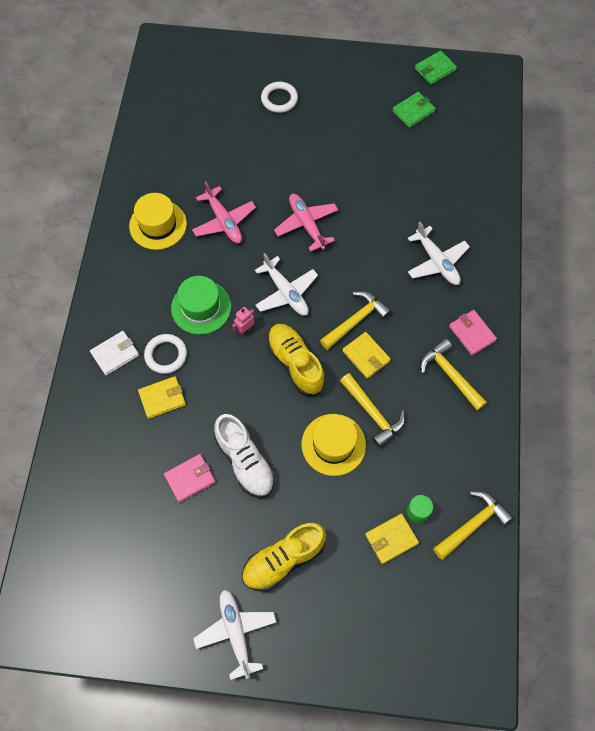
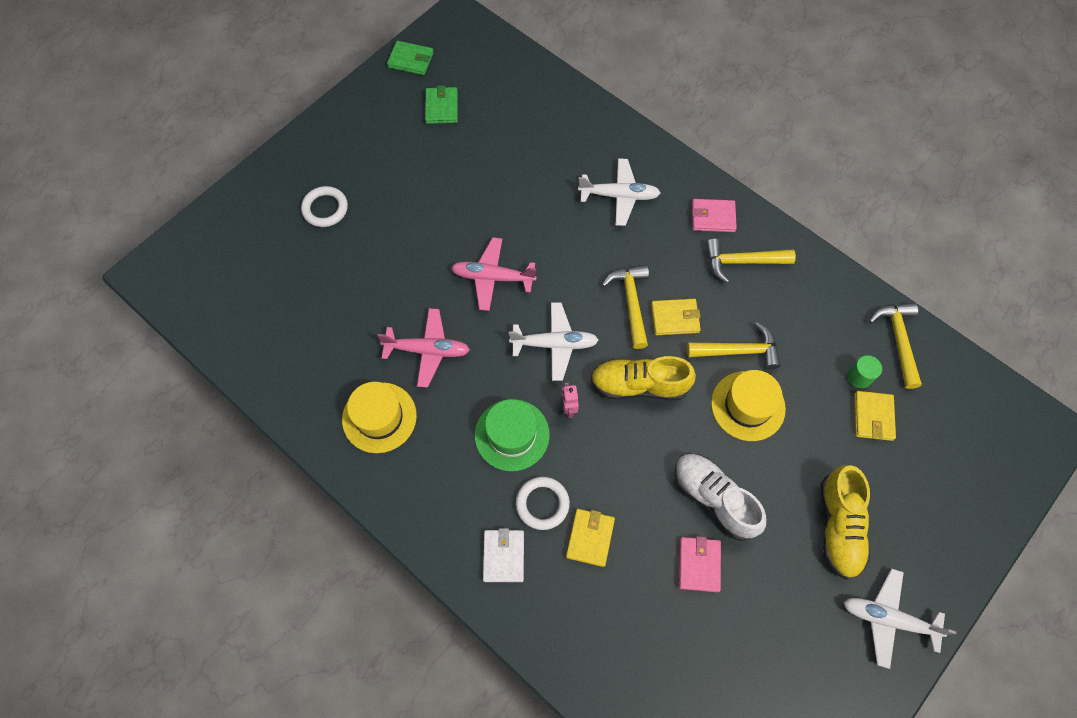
camera: 55 degrees left, 0 degrees up
white shoe [214,414,275,498] -> white shoe turned 135 degrees counterclockwise [675,453,766,541]
green wallet [415,51,457,85] -> green wallet turned 75 degrees counterclockwise [387,41,434,75]

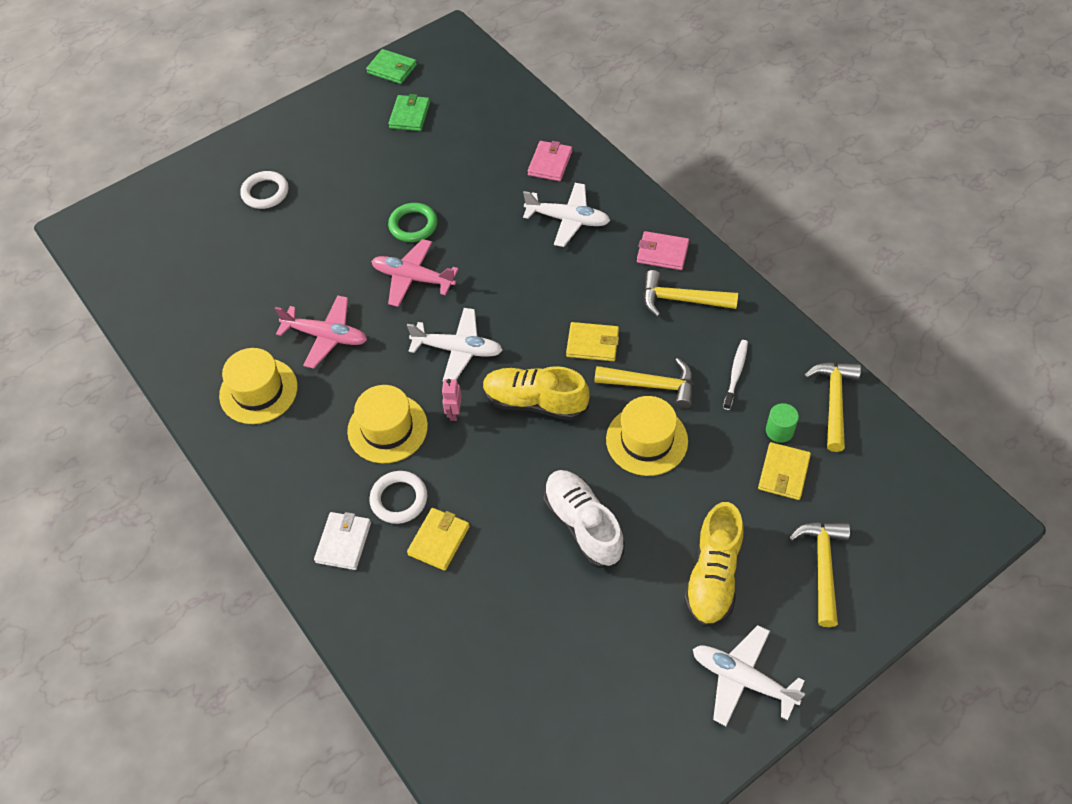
camera: 15 degrees right, 10 degrees down
green hat [475,399,550,471] -> yellow hat [347,385,428,463]
yellow hammer [602,265,649,349] -> yellow hammer moved to [788,522,850,627]
pink wallet [679,536,721,592] -> pink wallet moved to [528,141,572,181]
none -> green ring [388,203,437,242]
none -> white toothbrush [723,340,748,410]

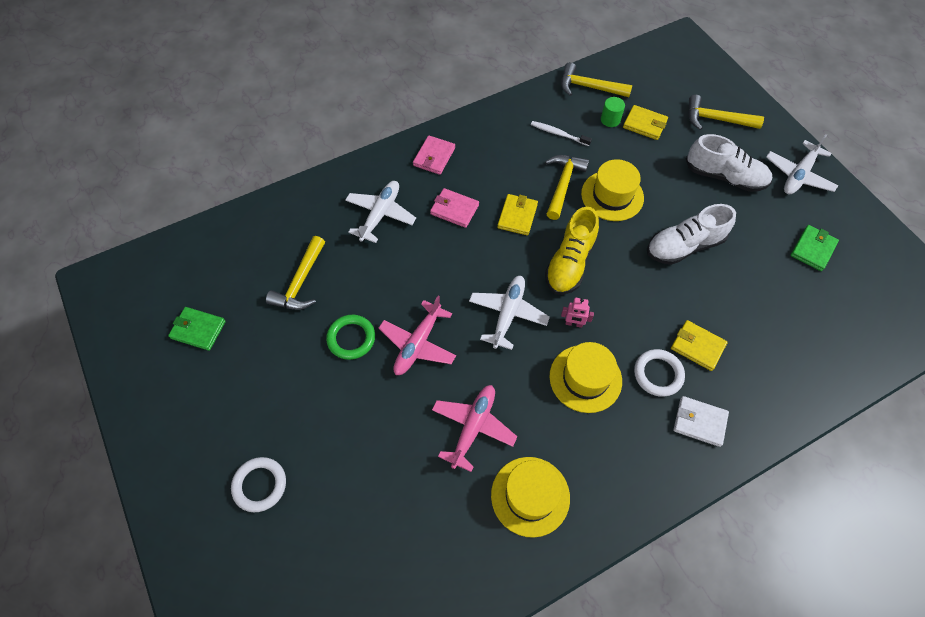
camera: 85 degrees left, 5 degrees up
green wallet [366,49,417,84] -> green wallet moved to [791,225,839,271]
pink wallet [528,141,572,181] -> pink wallet moved to [430,188,479,228]
yellow hammer [643,270,738,317] -> yellow hammer moved to [266,236,325,310]
yellow shoe [684,502,744,627] -> white shoe [686,134,772,192]

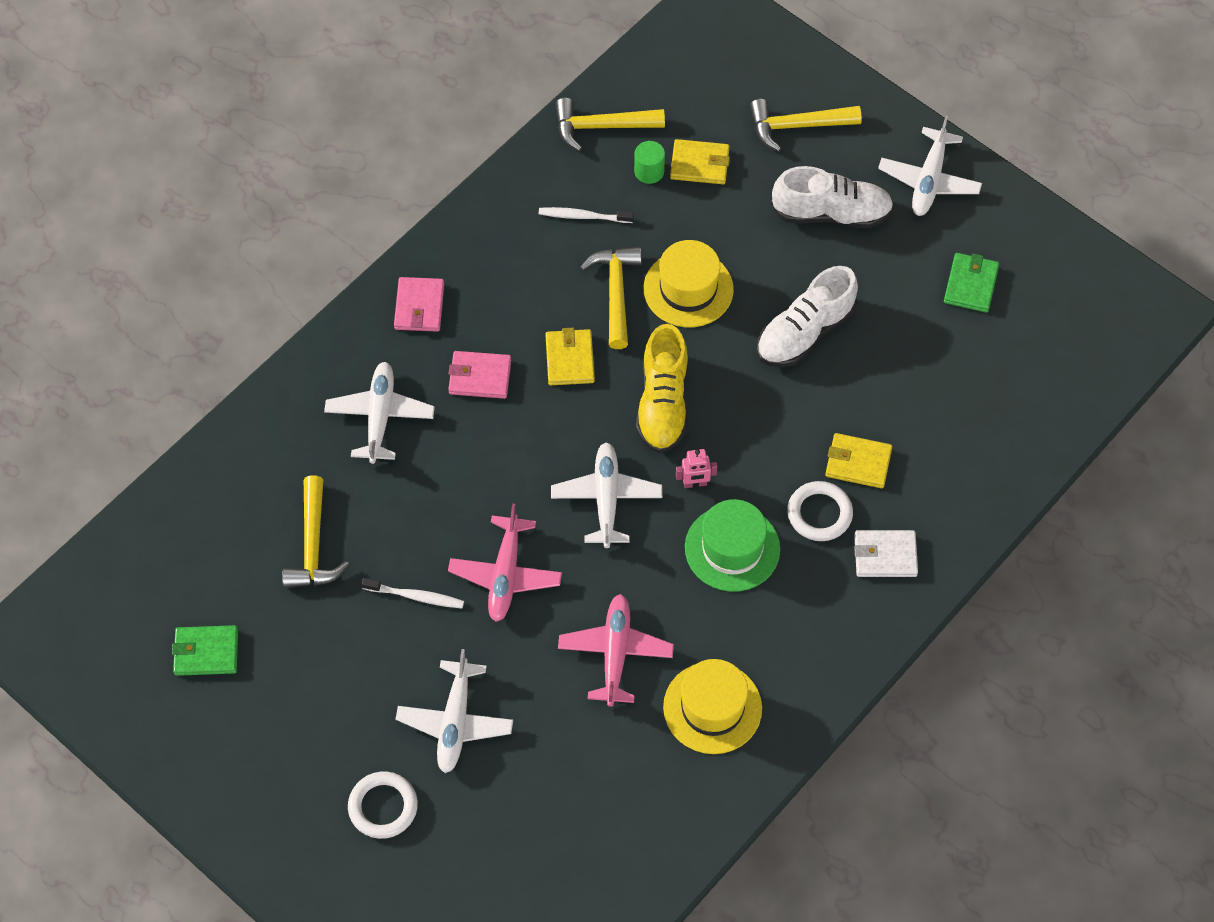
camera: 20 degrees left, 0 degrees up
green ring [326,315,375,360] -> white toothbrush [362,578,464,608]
yellow hat [549,342,622,413] -> green hat [685,499,780,592]
none -> white plane [396,649,513,773]

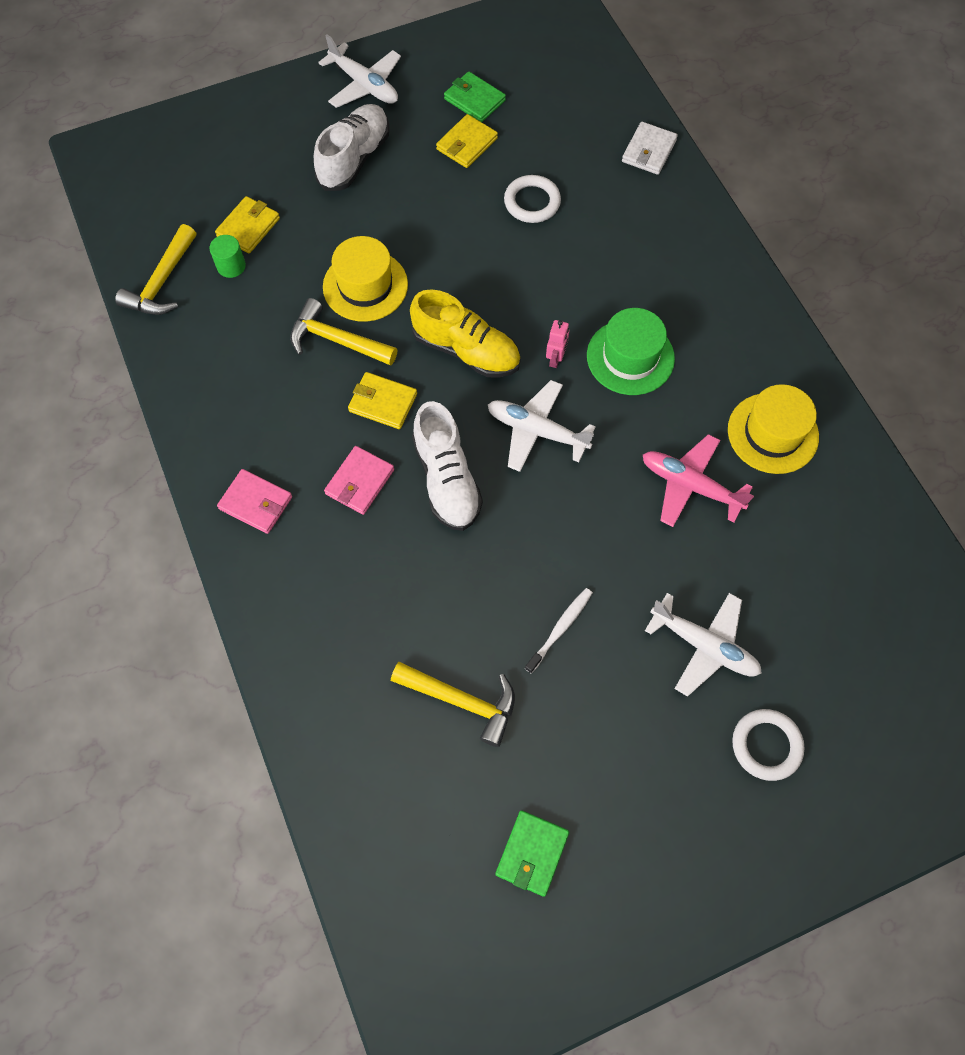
camera: 65 degrees left, 5 degrees up
white plane [324,362,435,464] -> none
pink plane [448,504,562,622] -> none
white toothbrush [539,207,634,223] -> none
yellow hammer [750,99,862,152] -> none
white shoe [757,266,858,367] -> white shoe moved to [412,401,483,531]
white ring [787,481,853,541] -> white ring moved to [504,175,561,223]
yellow wallet [825,433,892,488] -> yellow wallet moved to [436,114,498,168]
white wallet [854,530,918,577] -> white wallet moved to [622,122,678,175]

